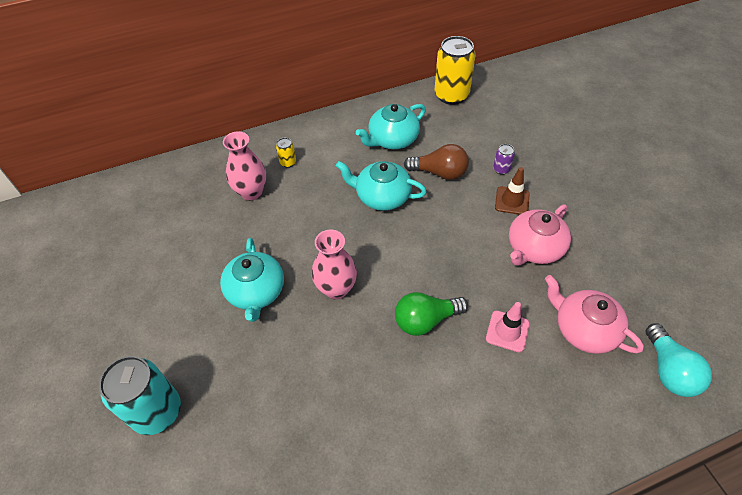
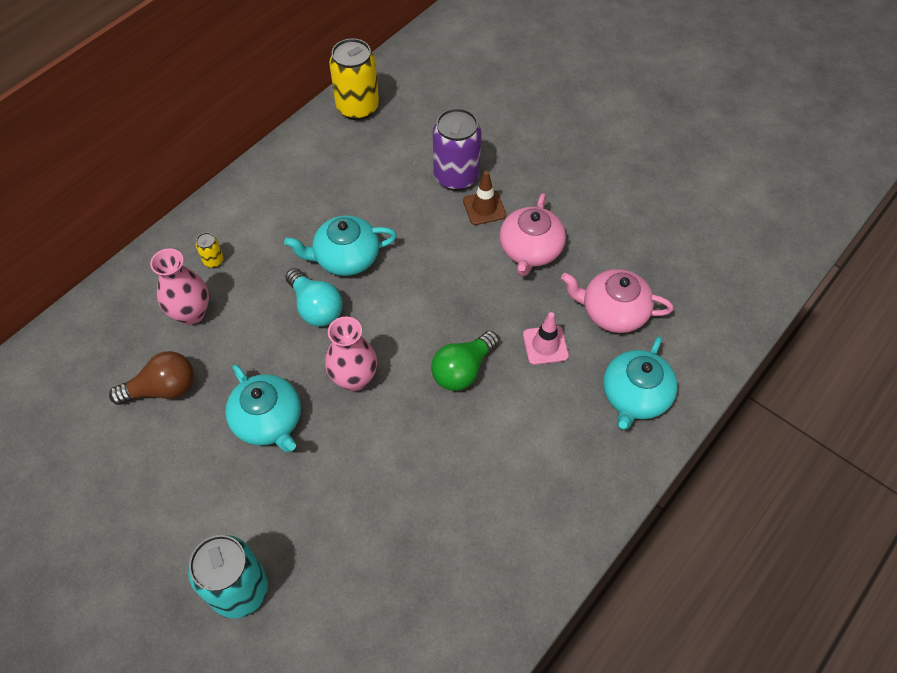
camera: 30 degrees left, 5 degrees up
turquoise teapot [356,104,426,149] -> turquoise teapot moved to [603,336,678,430]
brown light bulb [404,144,469,180] -> brown light bulb moved to [109,351,194,405]
purple can [493,144,515,175] -> purple can [433,108,481,191], size x2.28
turquoise light bulb [646,323,712,397] -> turquoise light bulb moved to [285,268,343,326]

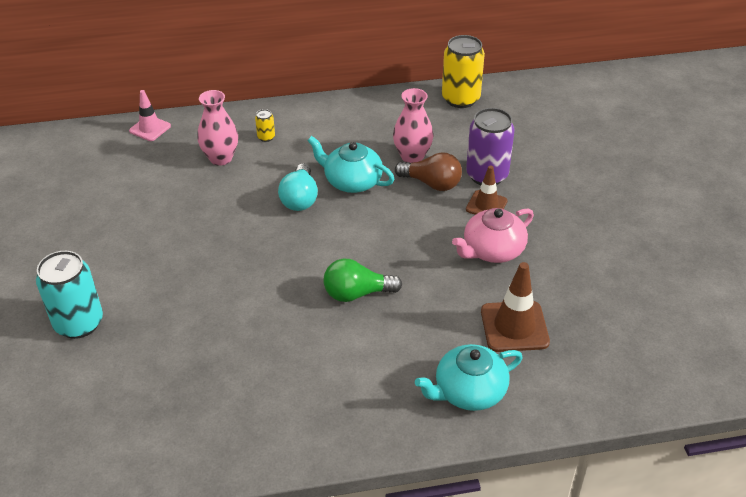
camera: 40 degrees right, 15 degrees down
brown light bulb [109,351,194,405] -> brown light bulb moved to [395,152,462,191]
turquoise teapot [225,364,301,452] -> none
pink vase [325,317,377,391] -> pink vase moved to [393,88,433,163]
pink traffic cone [523,312,569,365] -> pink traffic cone moved to [129,90,171,141]
pink teapot [561,269,674,333] -> brown traffic cone [481,262,550,352]

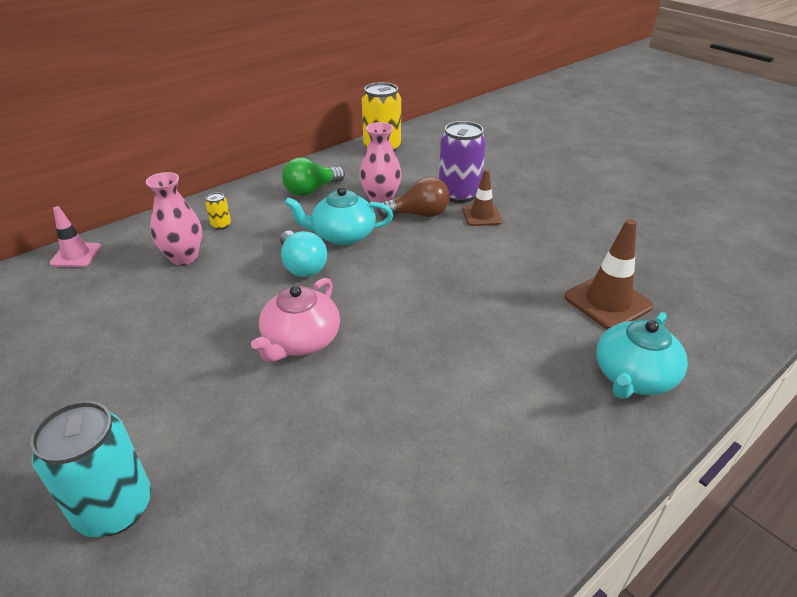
camera: 30 degrees left, 5 degrees down
green light bulb [323,259,402,302] -> green light bulb moved to [282,157,345,196]
pink teapot [452,208,534,263] -> pink teapot moved to [251,278,340,362]

